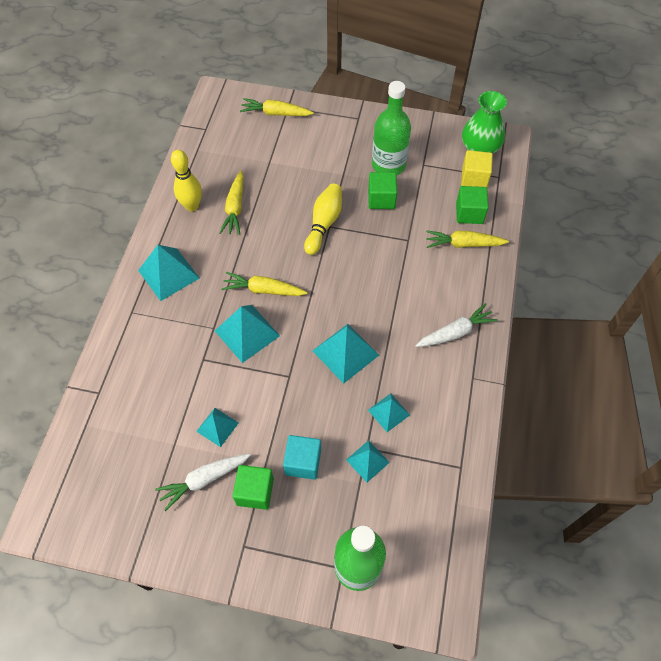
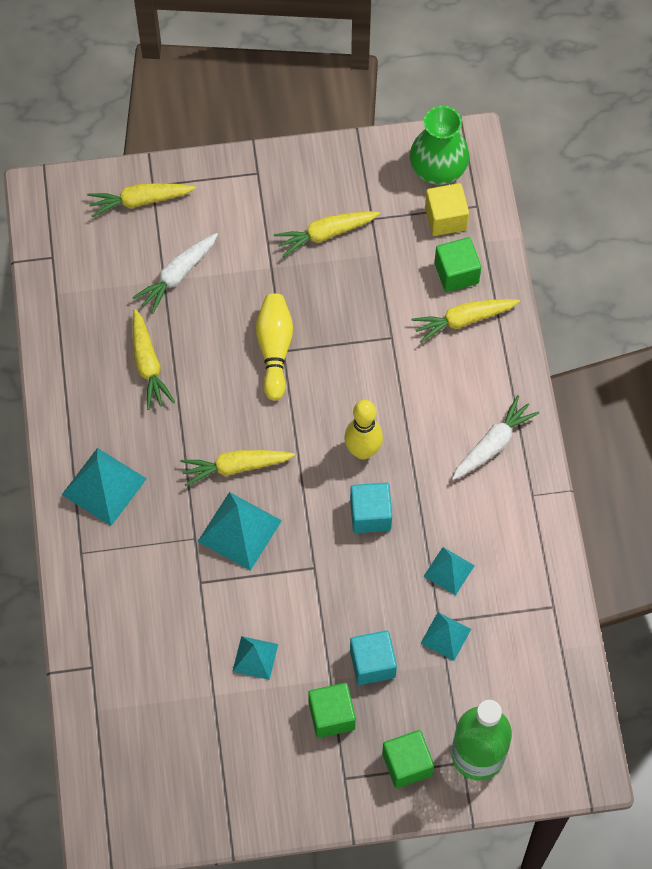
camera: 20 degrees left, 5 degrees up
white carrot [155,454,251,511] -> white carrot moved to [132,233,218,314]
yellow bowling pin [171,150,202,211] -> yellow bowling pin moved to [344,400,383,460]
turquoise pyramid [312,324,379,384] -> turquoise cube [350,483,392,533]
green cube [368,172,397,209] -> green cube moved to [382,730,434,788]
green bottle [372,81,411,175] -> yellow carrot [274,211,380,257]

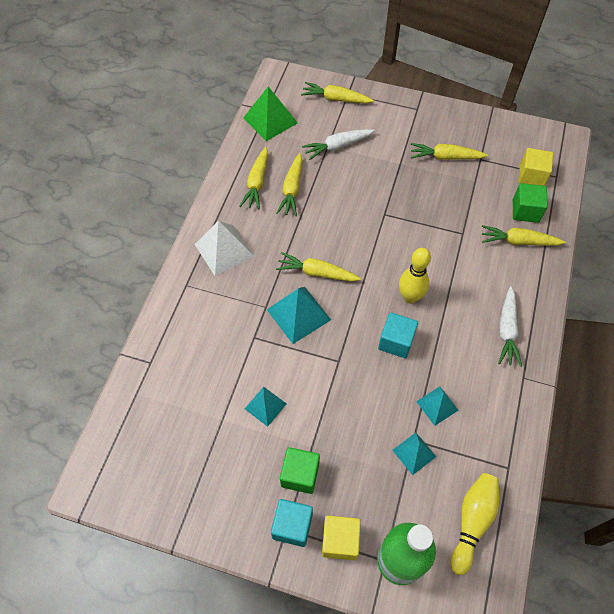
camera: 25 degrees right, 5 degrees down
turquoise pyramid [62,448,147,526] -> white pyramid [195,221,254,276]
yellow bowling pin [256,293,293,400] -> yellow bowling pin moved to [450,473,499,575]
turquoise cube [350,630,397,685] -> turquoise cube moved to [271,499,313,547]
green cube [382,730,434,788] -> yellow cube [322,515,361,560]
green vase [410,106,469,185] -> none
white carrot [452,395,539,480] -> white carrot turned 120 degrees clockwise [498,286,522,367]
none -> yellow carrot [239,147,268,210]
none -> green pyramid [243,86,298,141]

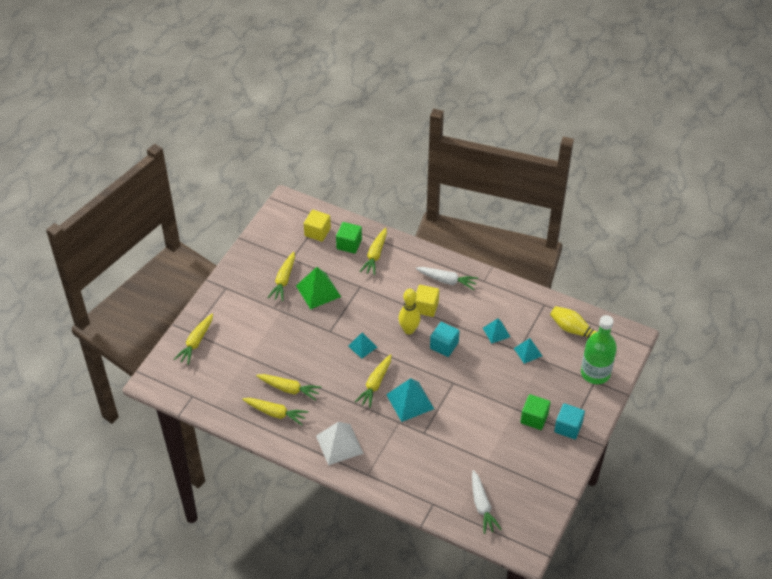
camera: 80 degrees left, 10 degrees down
green pyramid [243,86,298,141] -> green pyramid moved to [296,267,341,309]
turquoise pyramid [245,387,286,427] -> turquoise pyramid moved to [348,332,377,359]
white carrot [302,129,375,160] -> white carrot moved to [472,470,502,534]
yellow cube [322,515,361,560] -> yellow cube moved to [415,285,439,317]

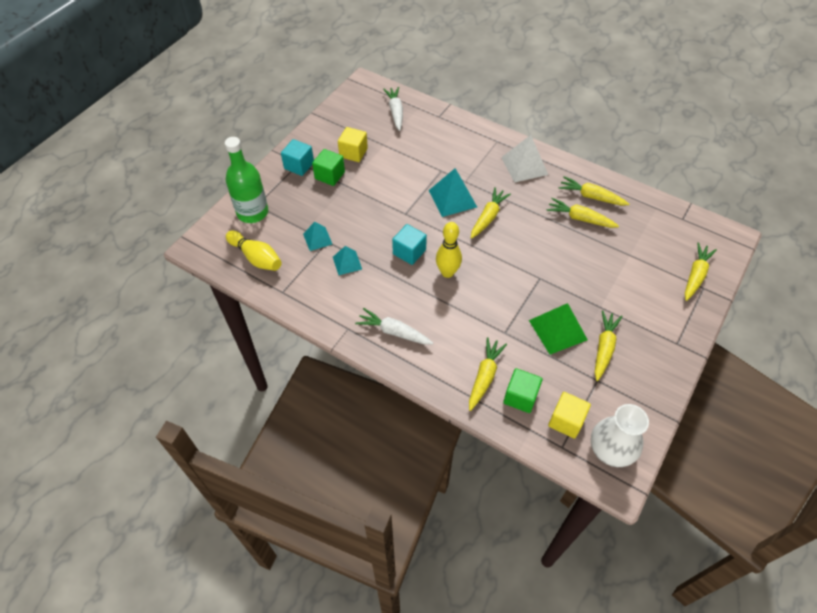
camera: 175 degrees left, 5 degrees up
turquoise pyramid [348,332,377,359] -> none
yellow cube [415,285,439,317] -> yellow cube moved to [338,127,368,162]
none -> white vase [591,404,649,467]

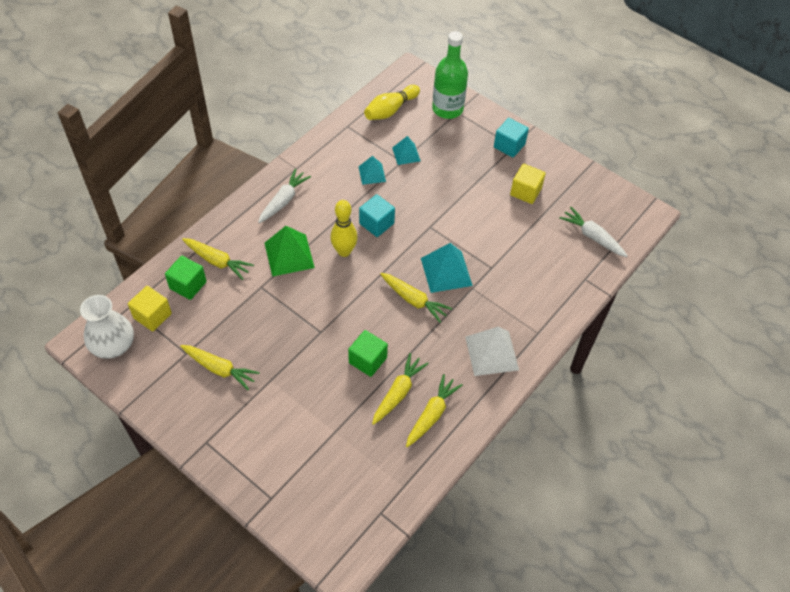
camera: 95 degrees right, 0 degrees up
green cube [312,149,345,186] -> green cube moved to [348,330,388,377]
white carrot [383,87,403,131] -> white carrot turned 135 degrees counterclockwise [559,207,627,257]
green pyramid [529,303,588,354] -> green pyramid moved to [264,226,315,277]
yellow carrot [685,243,717,301] -> none

